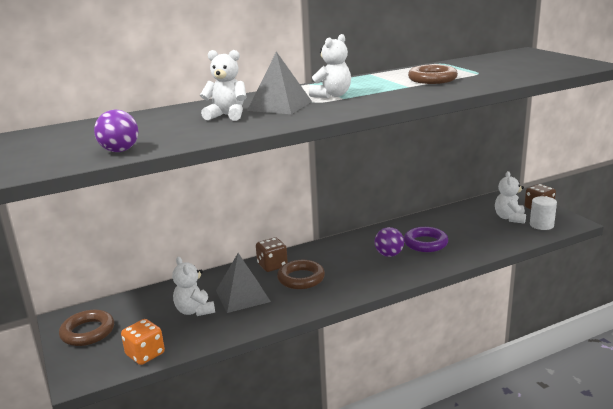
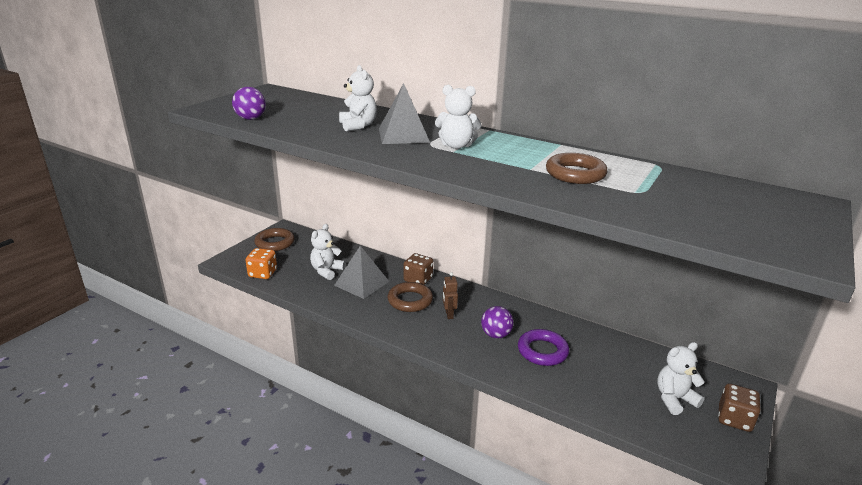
camera: 55 degrees right, 5 degrees up
white cylinder [530,196,557,230] -> none
none -> brown robot [443,272,458,319]

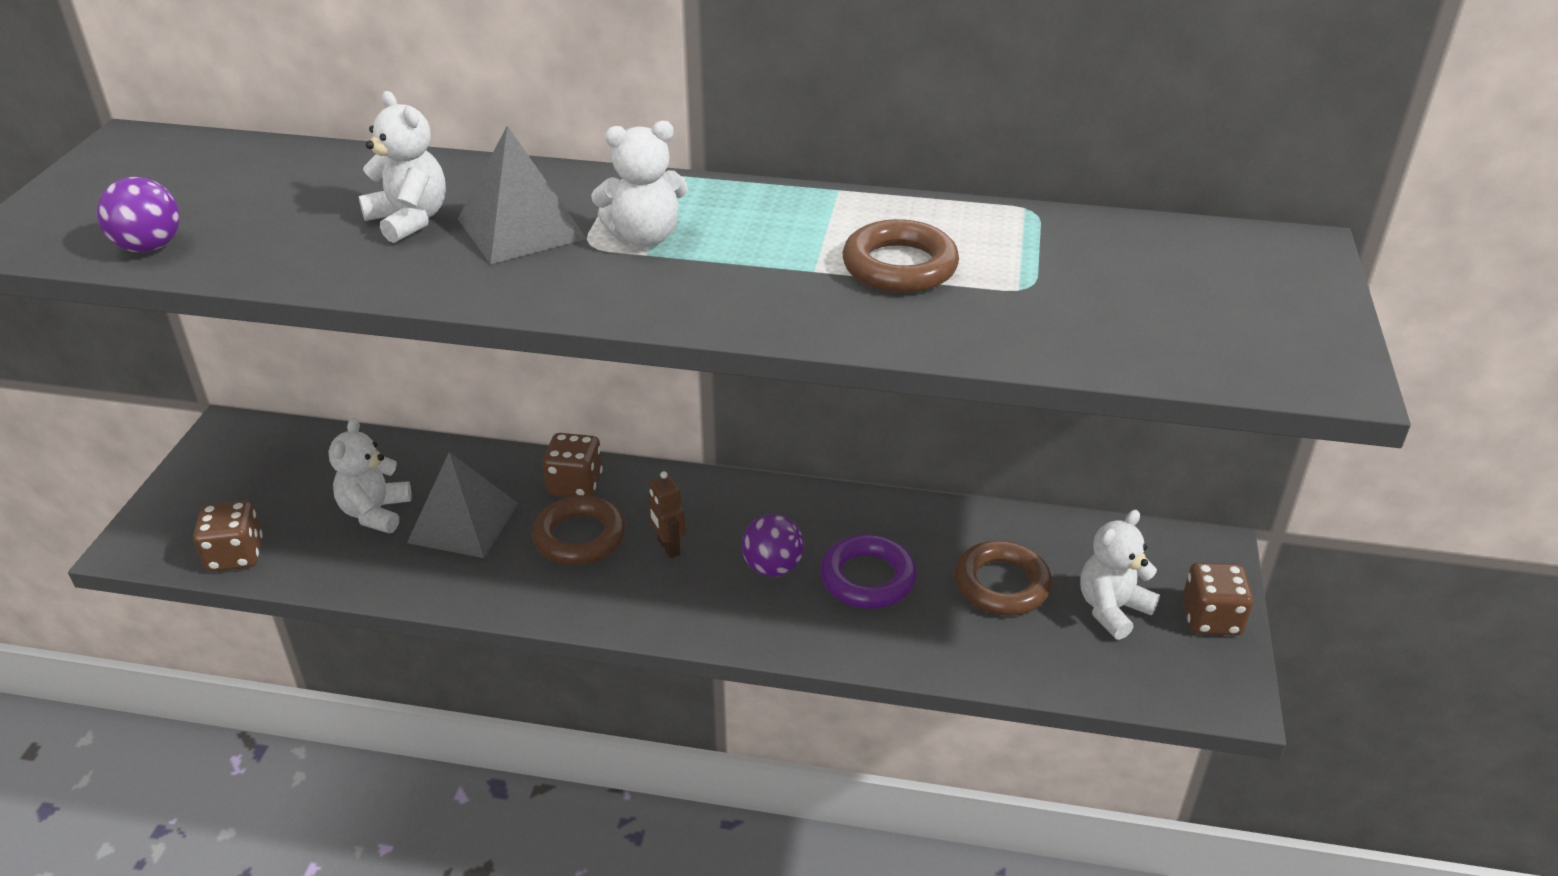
camera: 20 degrees left, 10 degrees up
orange dice [245,248,277,279] -> brown dice [193,501,263,572]
brown ring [254,228,295,251] -> brown ring moved to [954,541,1052,616]

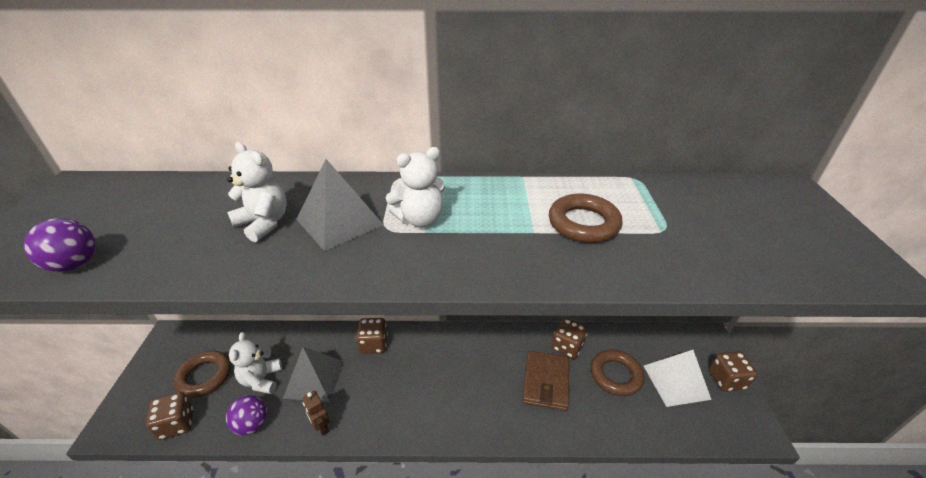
camera: 10 degrees left, 0 degrees up
brown ring [532,495,626,565] -> brown ring moved to [174,351,231,398]
brown robot [648,471,685,558] -> brown robot moved to [302,391,330,436]
purple ball [742,514,804,577] -> purple ball moved to [225,395,267,435]
purple ring [820,534,917,609] -> brown wallet [523,351,569,411]
white teddy bear [1080,510,1160,640] -> white pyramid [644,350,711,407]
none -> brown dice [552,318,588,359]

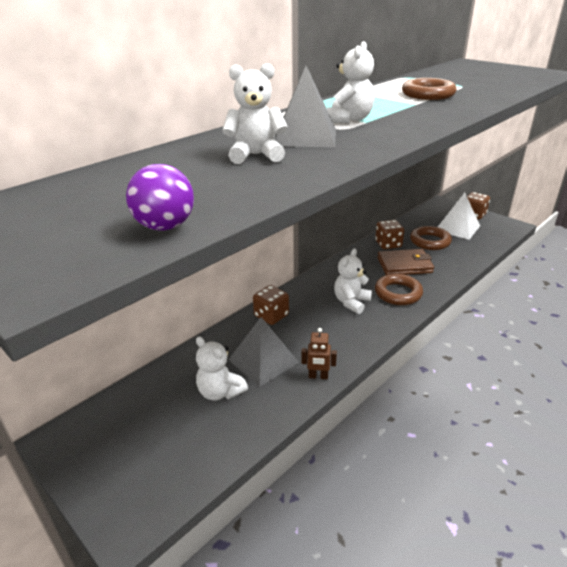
camera: 45 degrees left, 5 degrees down
brown dice [146,392,193,440] -> none
brown ring [174,351,231,398] -> brown ring moved to [375,274,423,305]
purple ball [225,395,267,435] -> none
brown wallet [523,351,569,411] -> brown wallet turned 60 degrees counterclockwise [378,249,434,275]
none -> white teddy bear [334,249,372,314]

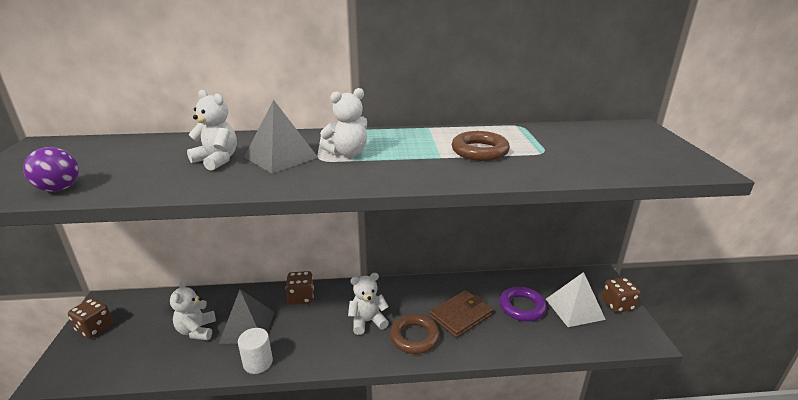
camera: 40 degrees right, 5 degrees down
brown robot [301,328,337,379] -> white cylinder [238,328,273,374]
brown dice [375,220,404,249] -> brown dice moved to [68,298,113,338]
brown wallet [378,249,434,275] -> brown wallet turned 75 degrees counterclockwise [430,290,493,338]
brown ring [410,226,452,250] -> purple ring [499,287,547,321]

